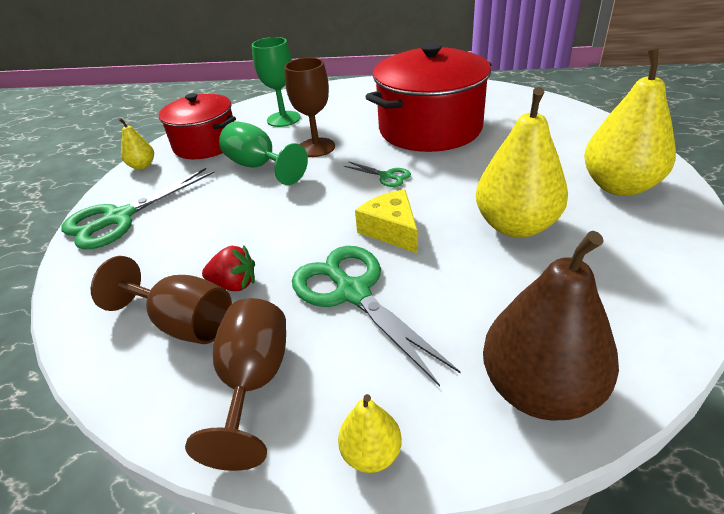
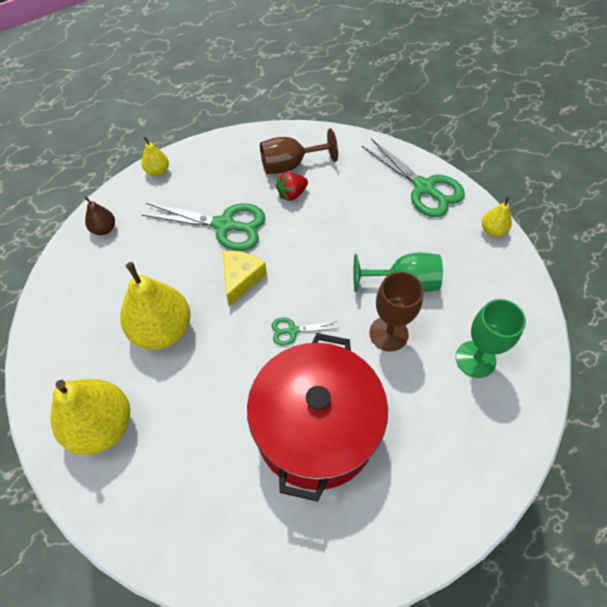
camera: 135 degrees right, 20 degrees up
green scissors [61,168,215,250] -> green scissors turned 135 degrees clockwise [362,139,465,217]
red pot [159,93,236,159] -> none
brown goblet [185,298,286,471] -> none
yellow cheese [355,190,418,253] -> yellow cheese turned 90 degrees counterclockwise [223,251,267,306]
brown pear [483,231,619,421] -> brown pear [84,196,115,235], size x0.48

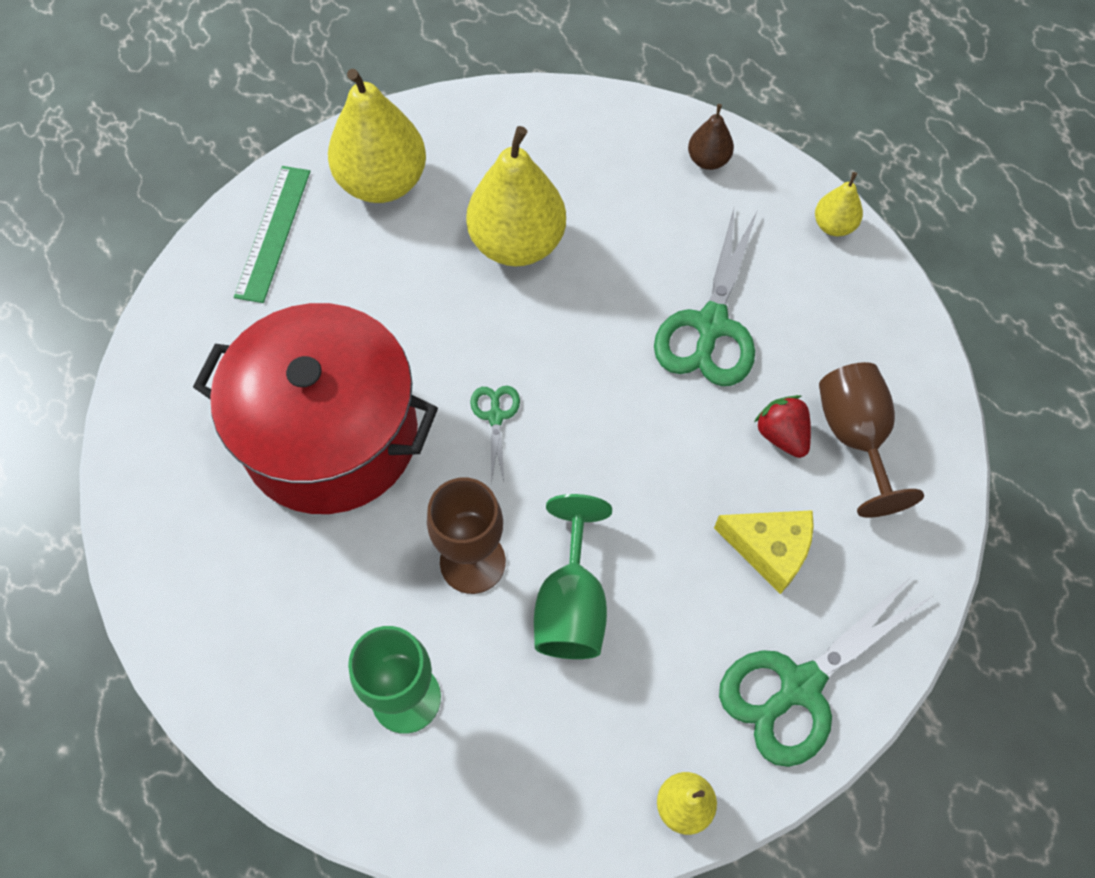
camera: 95 degrees right, 5 degrees up
yellow cheese [223,251,267,306] -> yellow cheese moved to [714,510,814,594]
none -> green ruler [234,166,310,303]

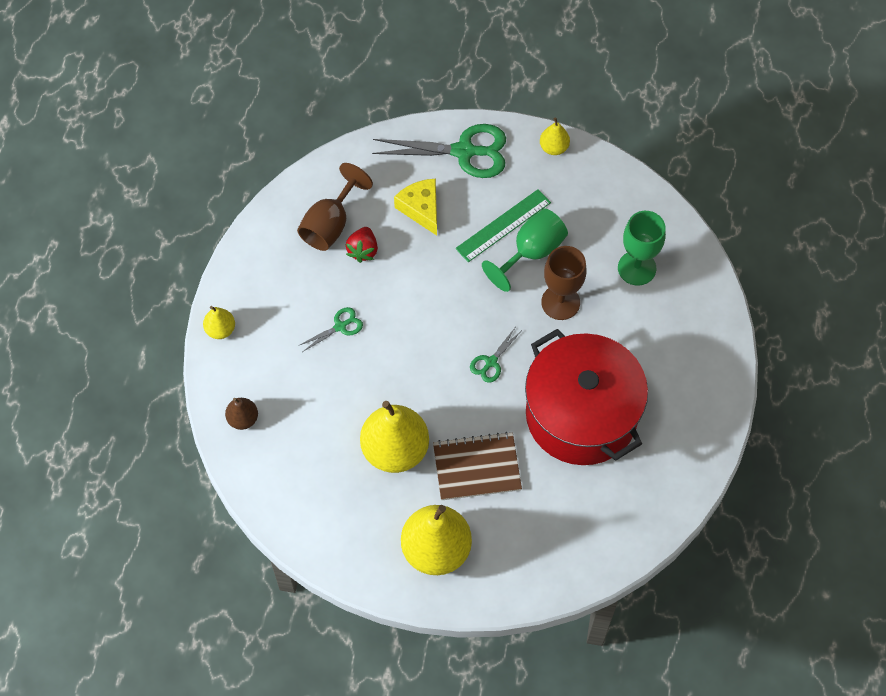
camera: 140 degrees left, 0 degrees up
green ruler [234,166,310,303] -> green ruler moved to [456,189,551,262]
green scissors [654,208,757,386] -> green scissors [298,307,363,351], size x0.48
none -> brown notebook [433,432,522,500]

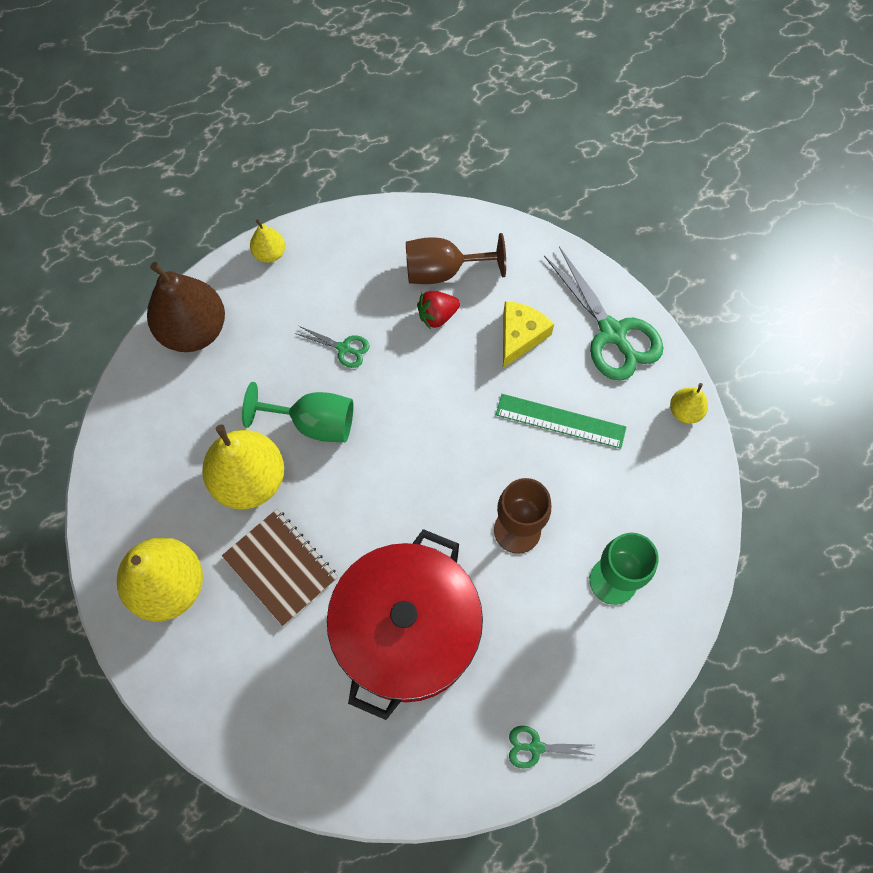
camera: 55 degrees right, 5 degrees up
brown pear [225,398,258,430] -> brown pear [147,262,225,352], size x2.08
green scissors [470,328,521,383] -> green scissors moved to [509,726,593,769]
green goblet [482,209,568,292] -> green goblet moved to [242,382,354,442]

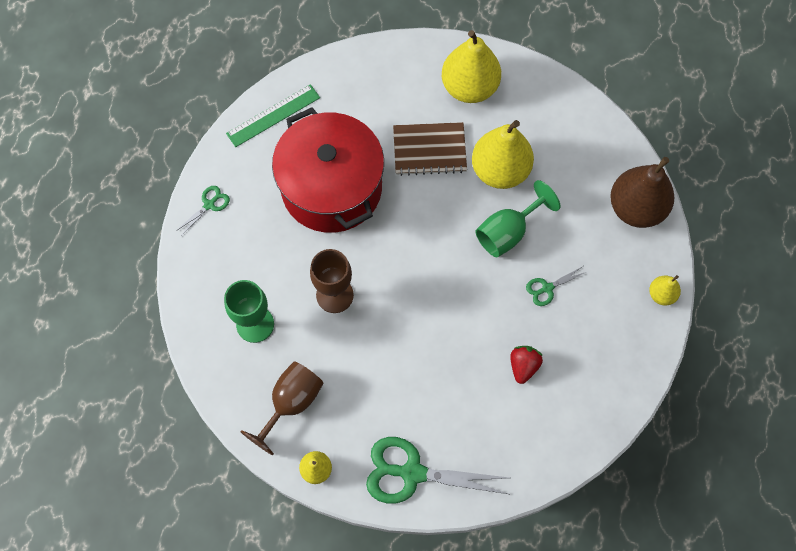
camera: 130 degrees right, 0 degrees up
brown goblet [406,233,506,284] -> brown goblet moved to [241,361,323,455]
green ruler [496,394,626,449] -> green ruler moved to [226,84,320,147]
yellow cheese [503,301,554,368] -> none

